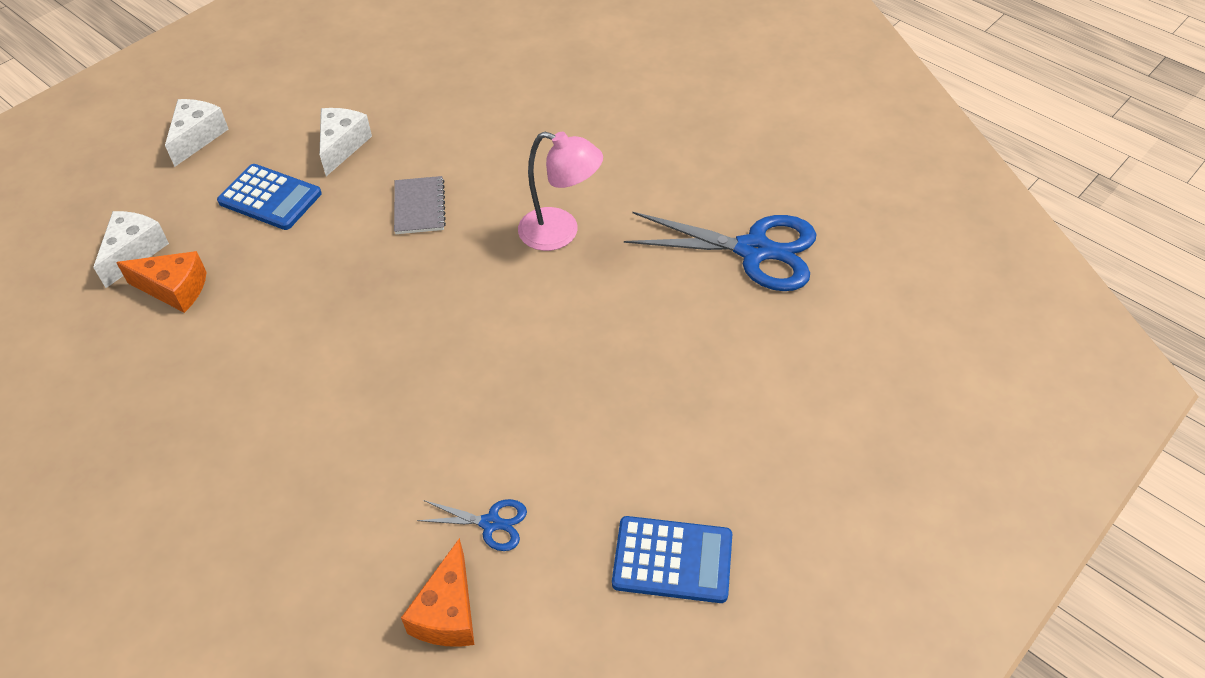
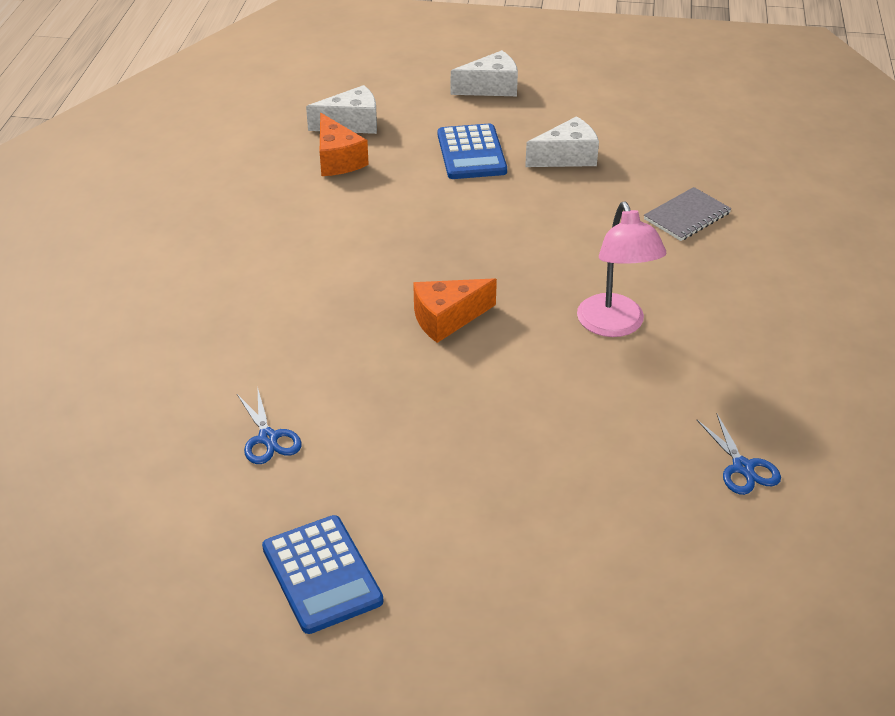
camera: 55 degrees right, 10 degrees down
grey notebook [394,176,446,234] -> grey notebook moved to [644,187,732,241]
orange cheese [401,538,474,647] -> orange cheese moved to [413,278,497,343]
blue scissors [624,212,817,291] -> blue scissors [697,414,781,495], size x0.47

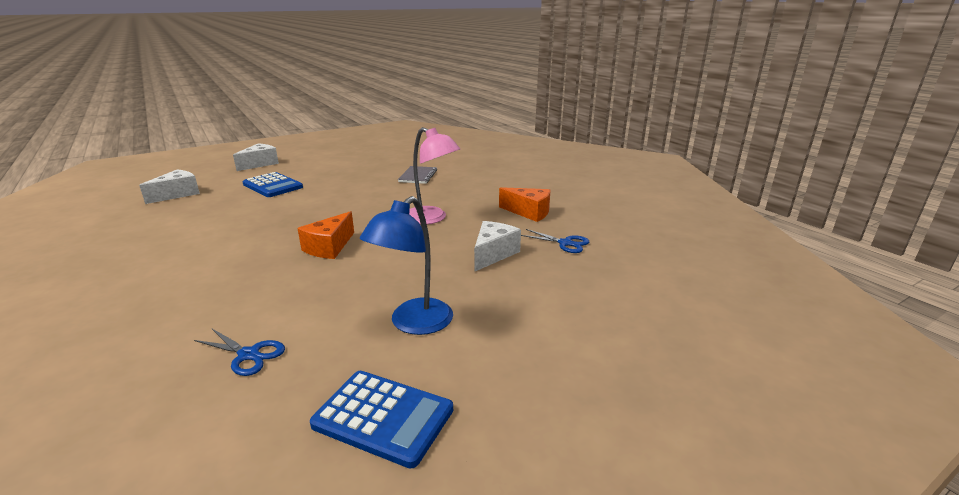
camera: 40 degrees left, 15 degrees down
orange cheese [320,113,369,176] -> orange cheese moved to [499,187,551,222]
white cheese [525,116,599,167] -> white cheese moved to [474,221,521,272]
none -> blue lamp [360,196,453,335]

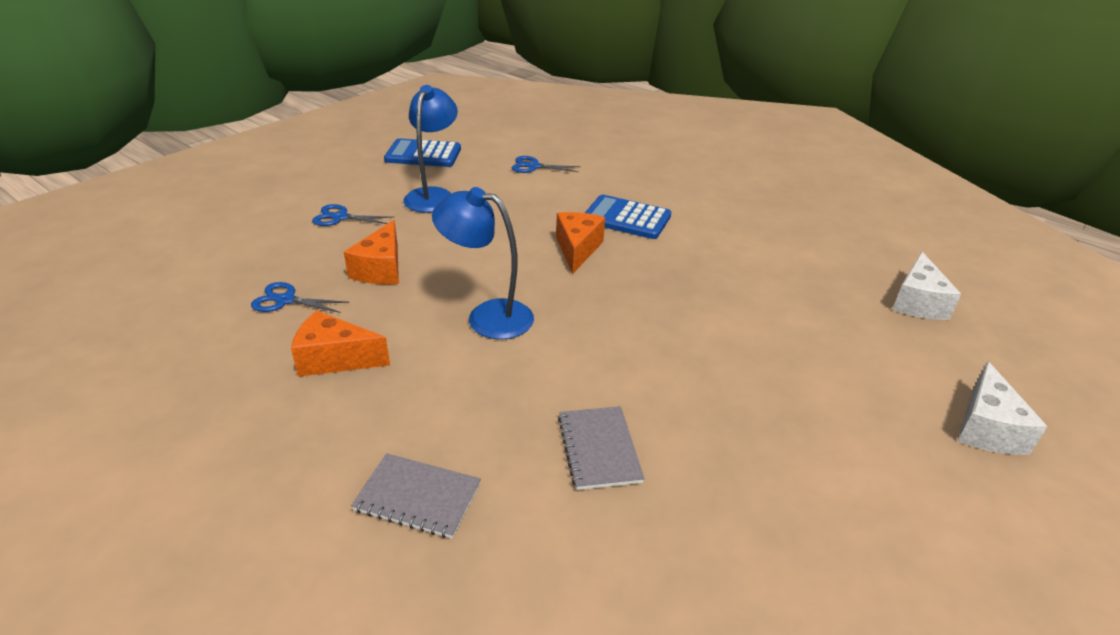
camera: 160 degrees right, 10 degrees up
blue calculator [243,172,303,197] -> blue calculator moved to [585,195,671,239]
pink lamp [409,127,460,225] -> blue lamp [432,187,534,339]
white cheese [474,221,521,272] -> orange cheese [344,220,399,285]
none -> blue scissors [312,204,394,226]
none -> grey notebook [351,453,481,539]

